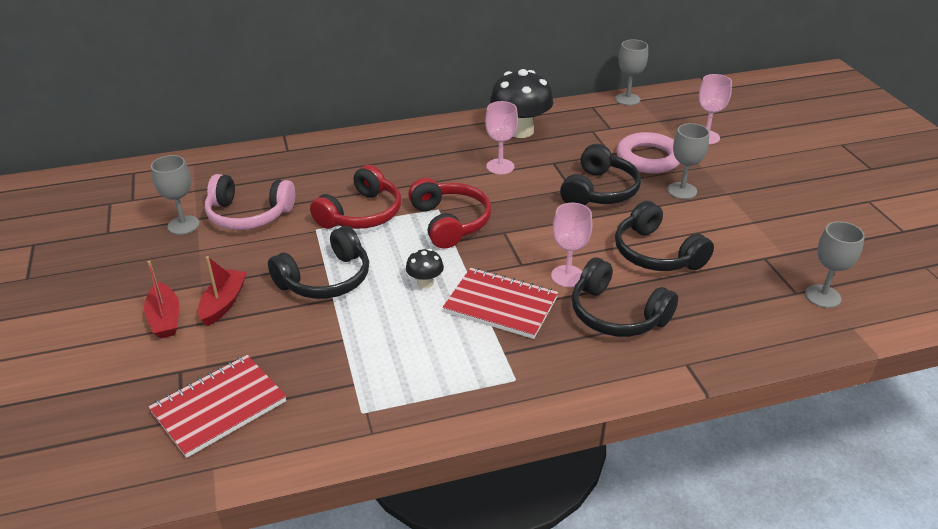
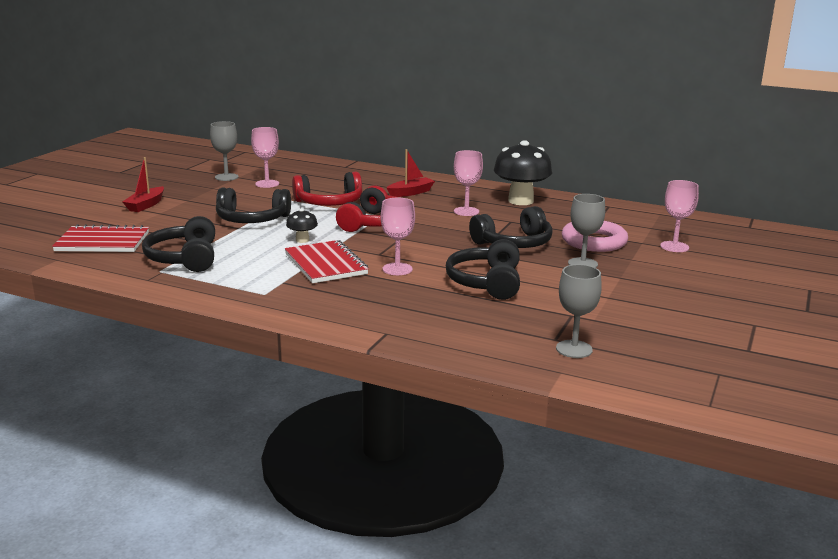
camera: 40 degrees right, 15 degrees down
red boat [198,256,247,326] -> red boat moved to [387,149,435,197]
pink headphones [205,174,295,230] -> pink goblet [251,127,279,188]
black headphones [571,257,678,337] -> black headphones moved to [142,216,215,272]
grey goblet [615,39,648,106] -> none

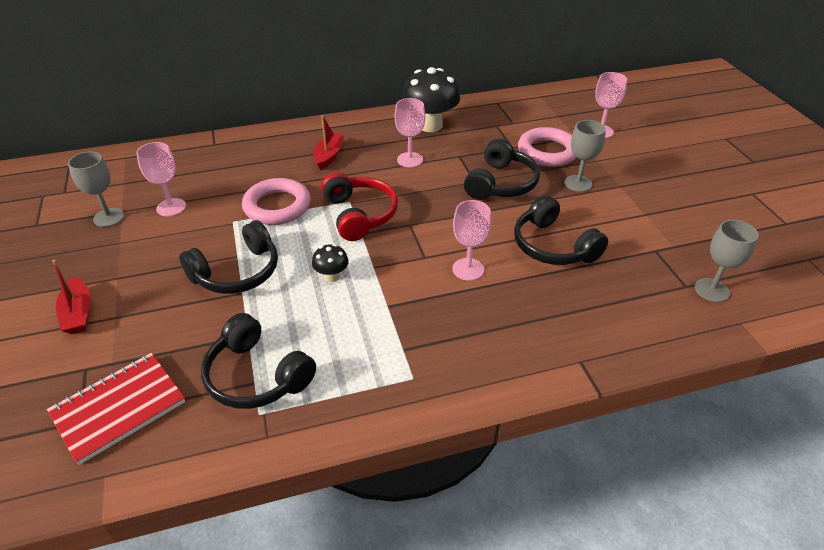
camera: 40 degrees left, 20 degrees up
red notebook [285,240,369,283] -> none
red headphones [292,172,362,206] -> pink ring [242,178,311,225]

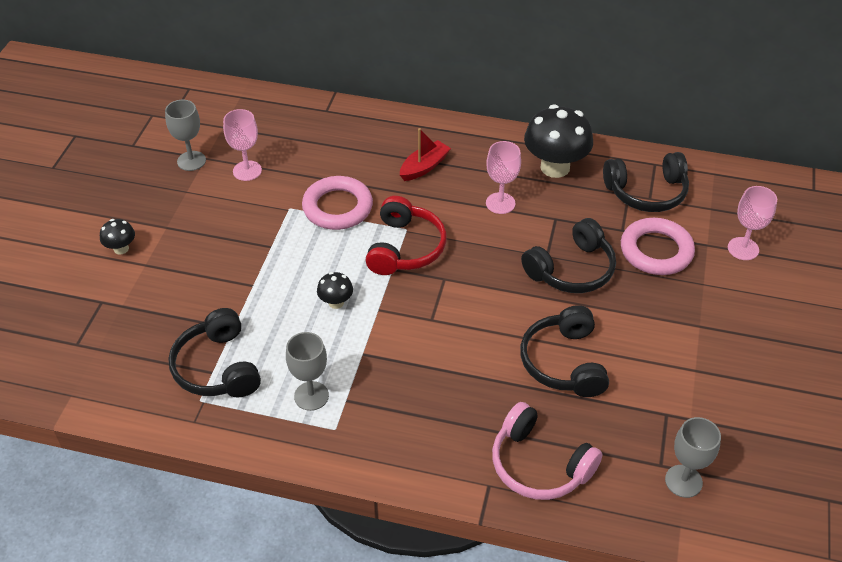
camera: 30 degrees right, 5 degrees up
red notebook [47,353,185,465] -> none
red boat [52,260,91,334] -> black mushroom [100,219,135,255]
black headphones [179,220,278,294] -> black headphones moved to [603,152,689,212]
pink goblet [452,200,491,281] -> none
grey goblet [564,120,606,192] -> grey goblet moved to [286,332,329,411]
none -> pink headphones [492,402,602,500]

